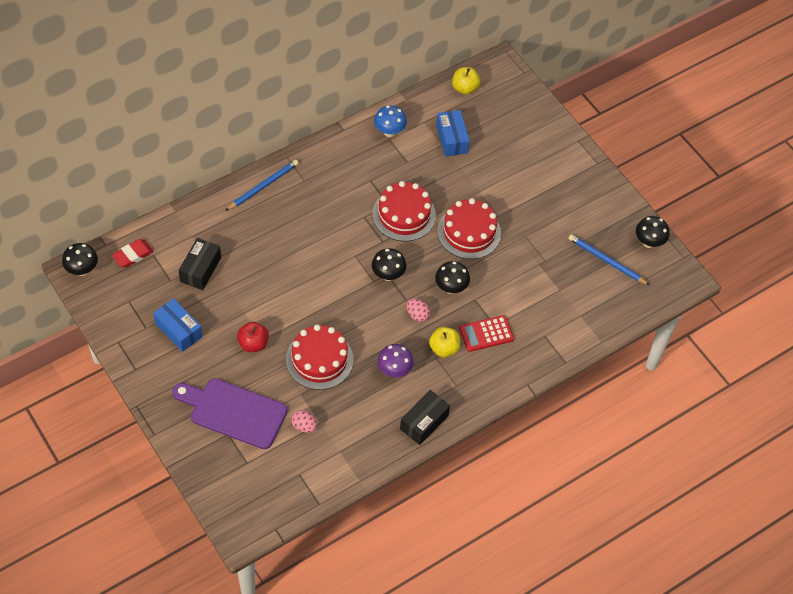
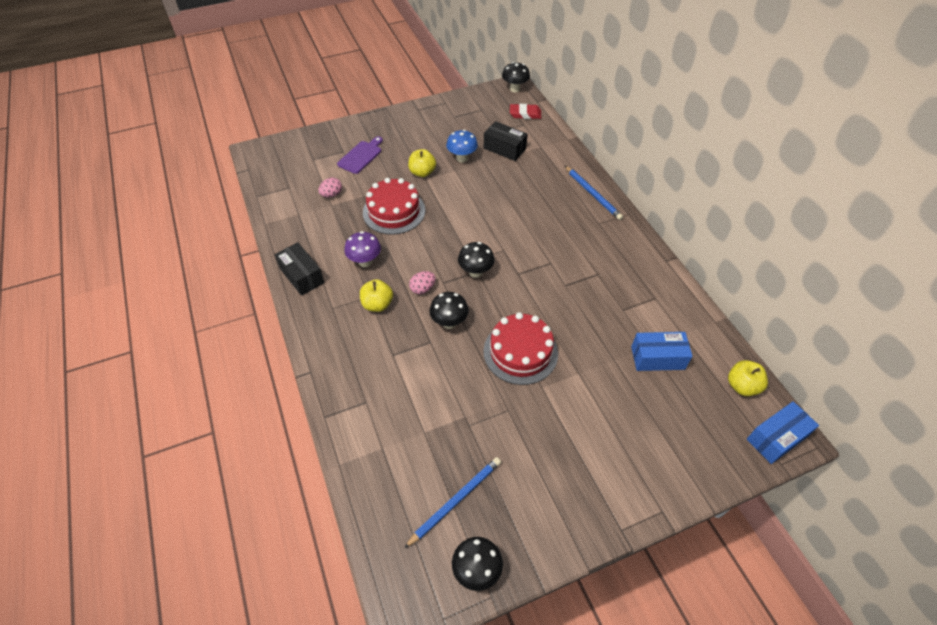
camera: 105 degrees right, 5 degrees down
red eraser [112,239,154,268] -> red eraser turned 60 degrees counterclockwise [510,104,541,119]
blue box [153,298,202,352] -> blue box moved to [747,401,819,464]
purple cutting board [172,378,287,449] -> purple cutting board [337,136,383,174], size x0.59
red apple [237,322,269,352] -> yellow apple [408,149,436,177]
red cake [372,181,436,242] -> none
blue mushroom [374,105,407,137] -> blue mushroom moved to [446,130,478,162]
red calculator [459,315,514,352] -> none

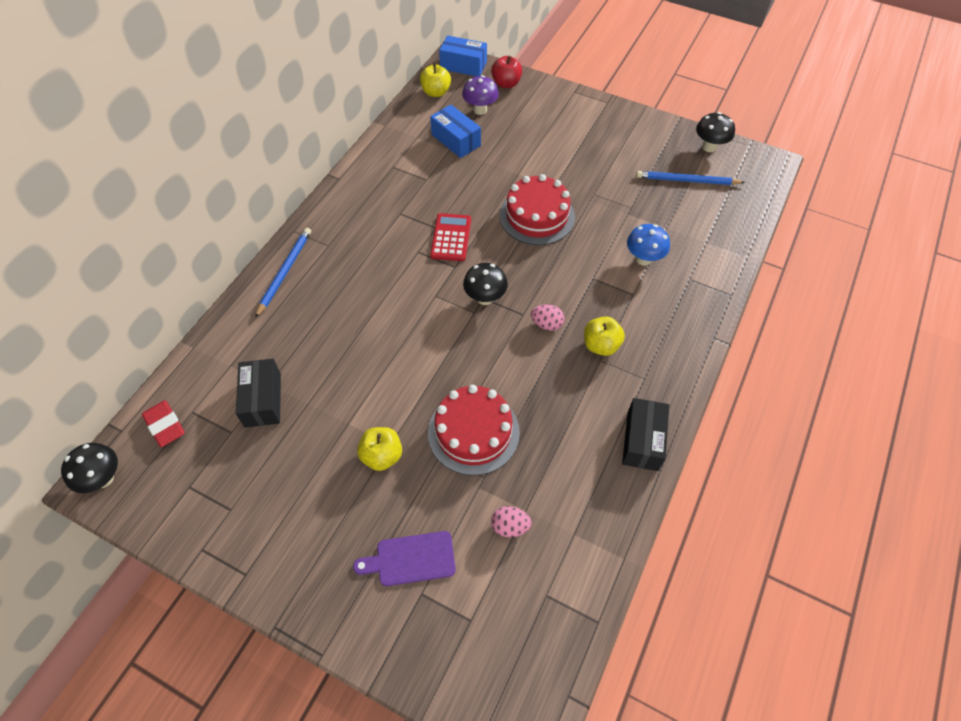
camera: 130 degrees left, 5 degrees up
purple mushroom [344,231,381,267] -> purple mushroom moved to [462,75,499,115]
black mushroom [429,292,469,329] -> none
blue mushroom [446,130,478,162] -> blue mushroom moved to [627,224,670,266]
none -> red calculator [430,213,471,261]
none -> red apple [491,56,522,88]

